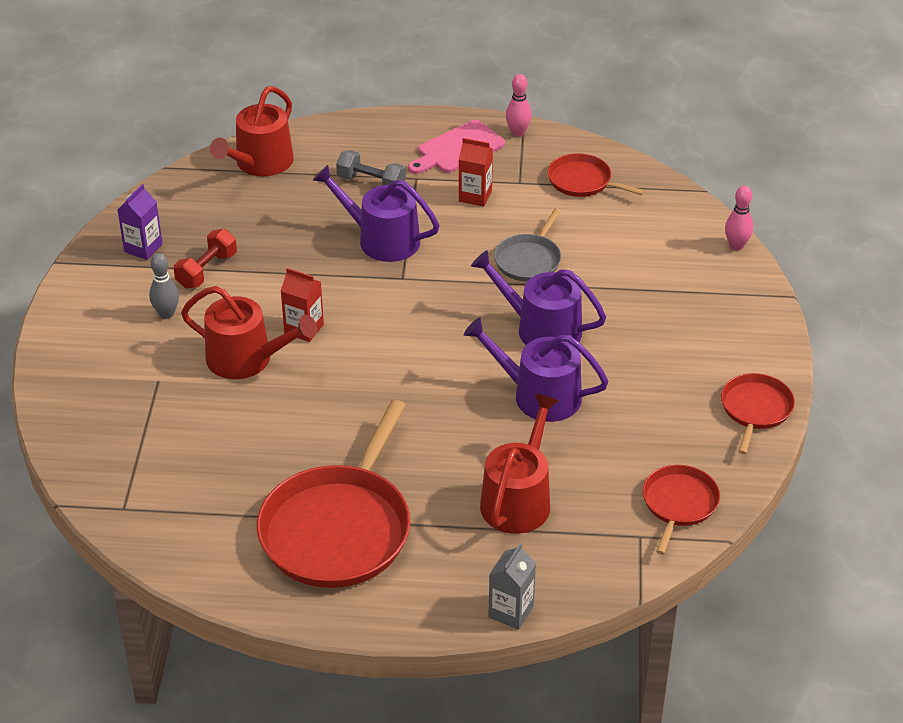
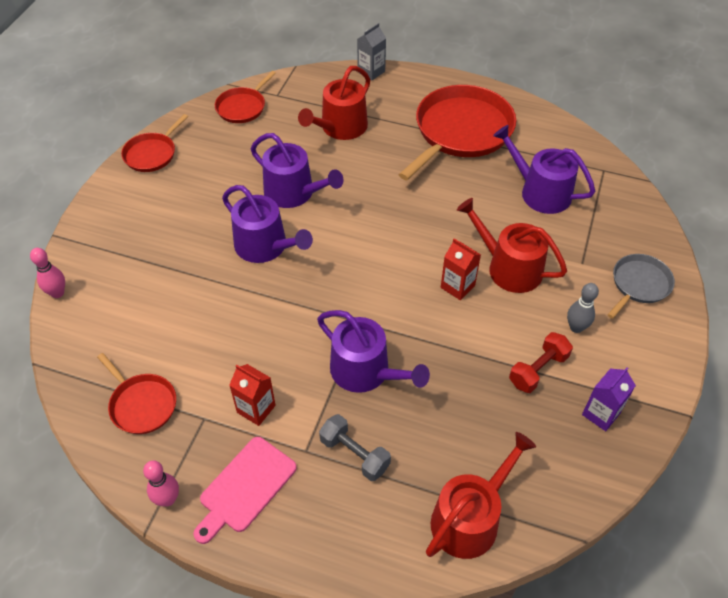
camera: 165 degrees left, 10 degrees up
pink cutting board [408,120,505,174] -> pink cutting board turned 150 degrees clockwise [193,437,297,544]
grey pan [494,208,561,282] -> grey pan moved to [608,254,675,319]
none -> purple watering can [493,125,596,214]

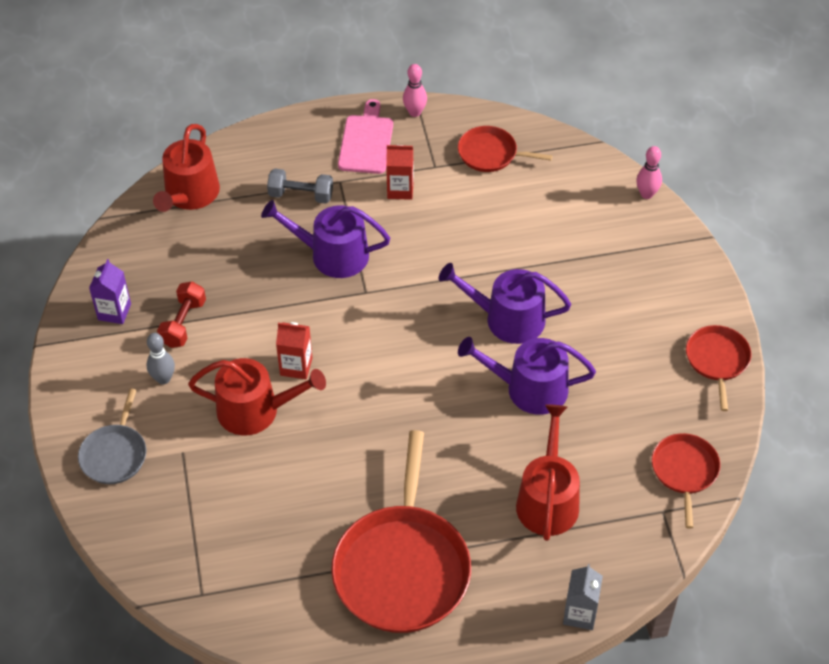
camera: 150 degrees right, 0 degrees up
purple watering can [493,125,596,214] -> none

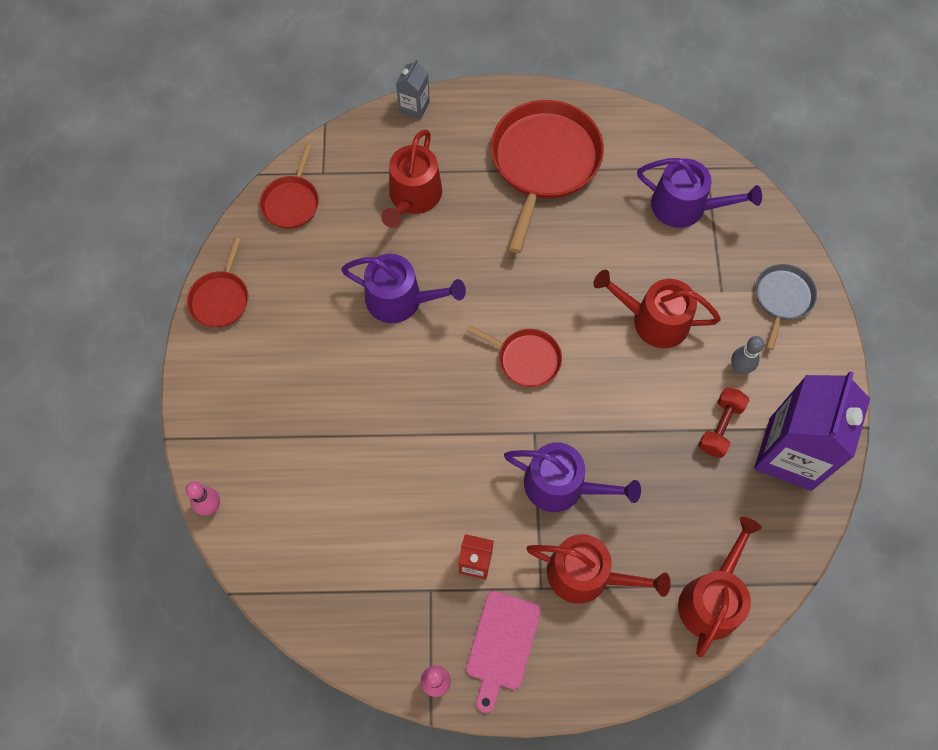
camera: 170 degrees left, 15 degrees up
purple carton [89,259,131,324] -> purple carton [754,371,870,491], size x2.20
grey dumbbell [267,169,333,204] -> red watering can [526,534,671,604]
red carton [276,322,312,379] -> none
purple watering can [439,263,571,344] -> purple watering can moved to [637,158,762,228]
red pan [458,126,552,172] -> red pan moved to [466,325,562,387]

